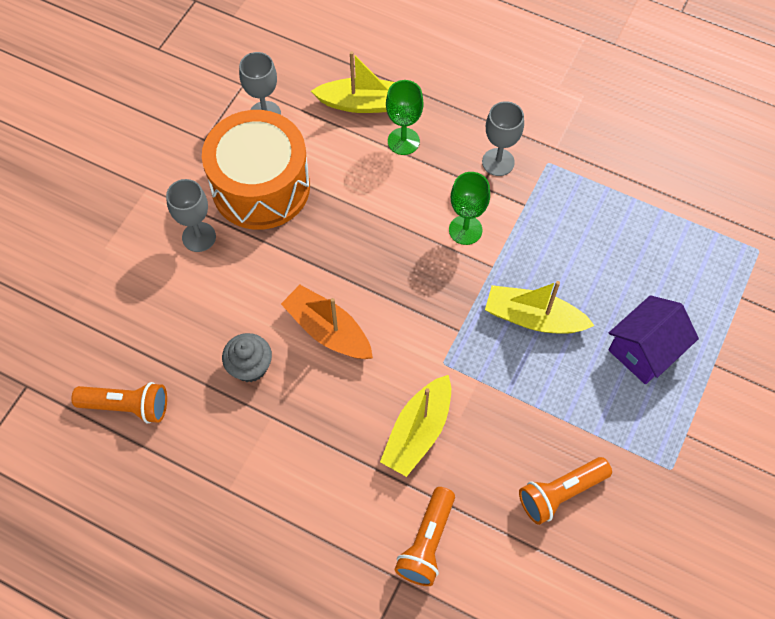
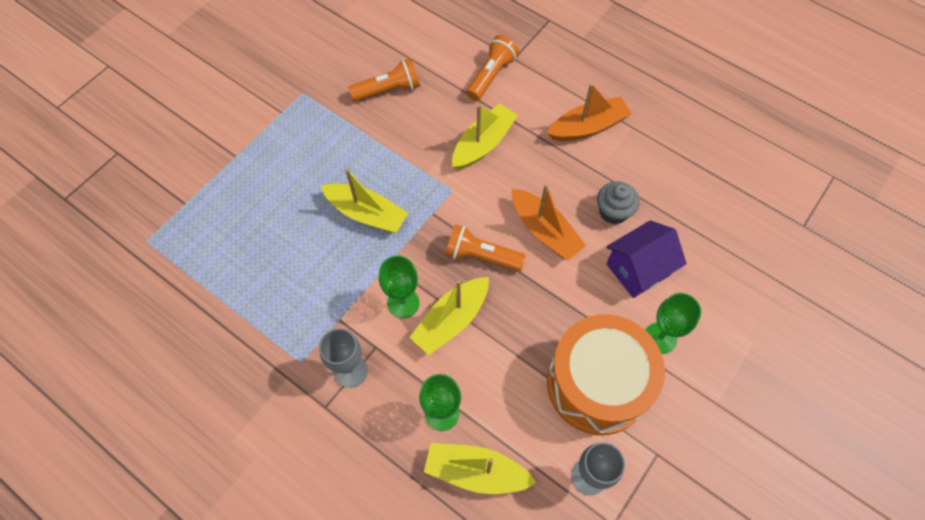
camera: 170 degrees left, 0 degrees up
orange flashlight [71,382,167,423] -> orange flashlight moved to [445,224,526,271]
grey goblet [166,179,216,252] -> green goblet [646,293,701,354]
purple house [609,295,699,384] -> purple house moved to [606,220,687,298]
none -> yellow boat [409,277,489,355]
none -> orange boat [547,83,632,141]

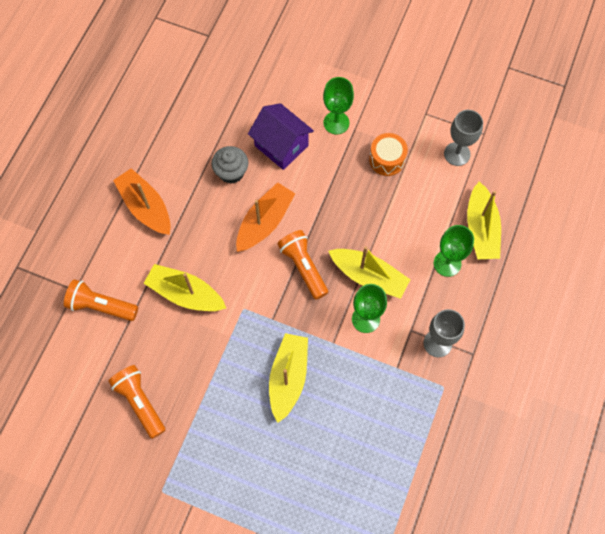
camera: 105 degrees left, 5 degrees up
orange flashlight [445,224,526,271] -> orange flashlight turned 150 degrees clockwise [277,230,328,300]
orange drum [547,314,665,435] -> orange drum [369,133,408,176], size x0.45

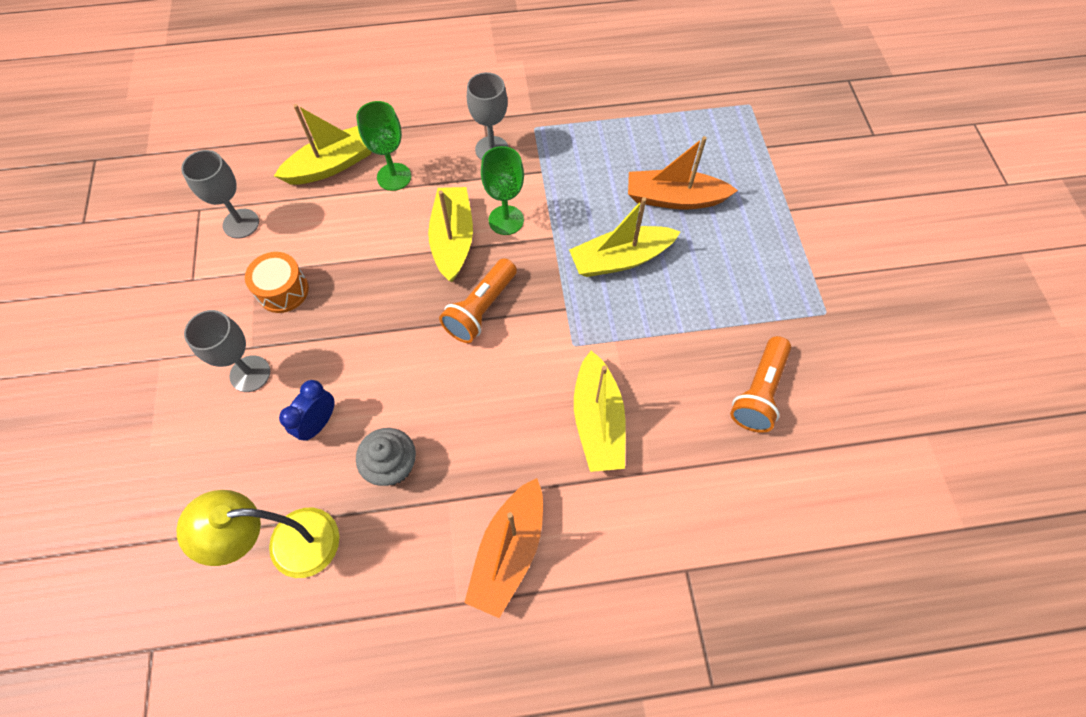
camera: 120 degrees left, 5 degrees down
orange flashlight [64,279,138,321] -> none
orange boat [236,182,295,252] -> orange boat moved to [628,136,738,209]
purple house [248,103,314,170] -> blue clock [279,380,335,441]
green goblet [323,77,354,134] -> grey goblet [184,310,270,392]
none -> yellow lamp [177,490,339,578]

